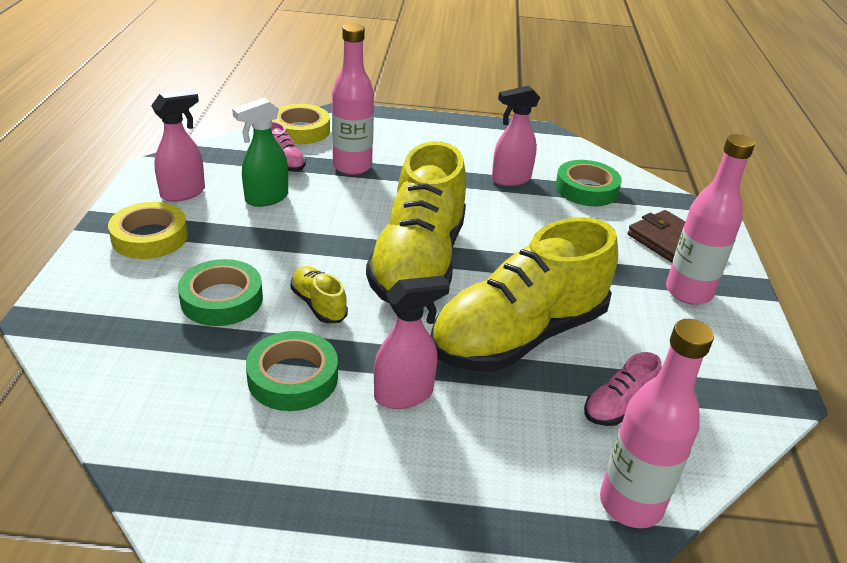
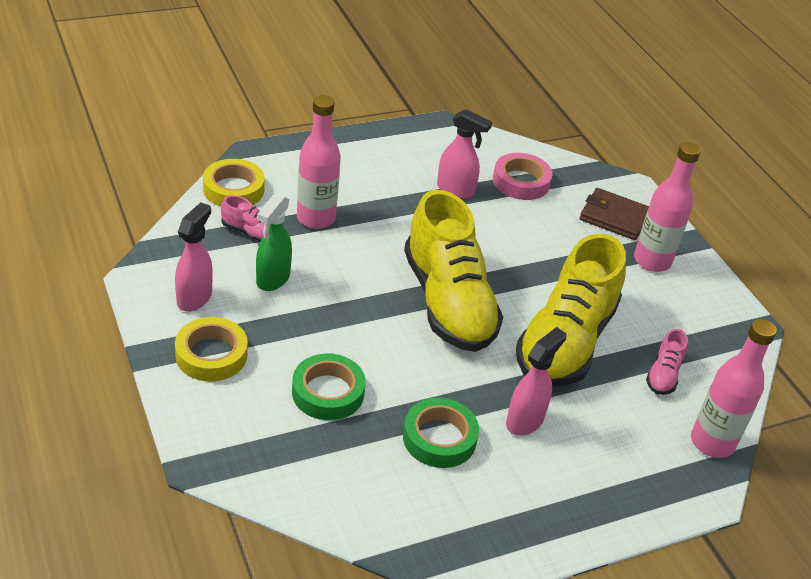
camera: 30 degrees left, 5 degrees up
yellow shoe [290,266,348,323] -> none
pink spray bottle [492,86,540,186] -> pink spray bottle turned 105 degrees counterclockwise [437,109,492,199]
green tape [555,160,622,206] -> pink tape [493,153,552,200]

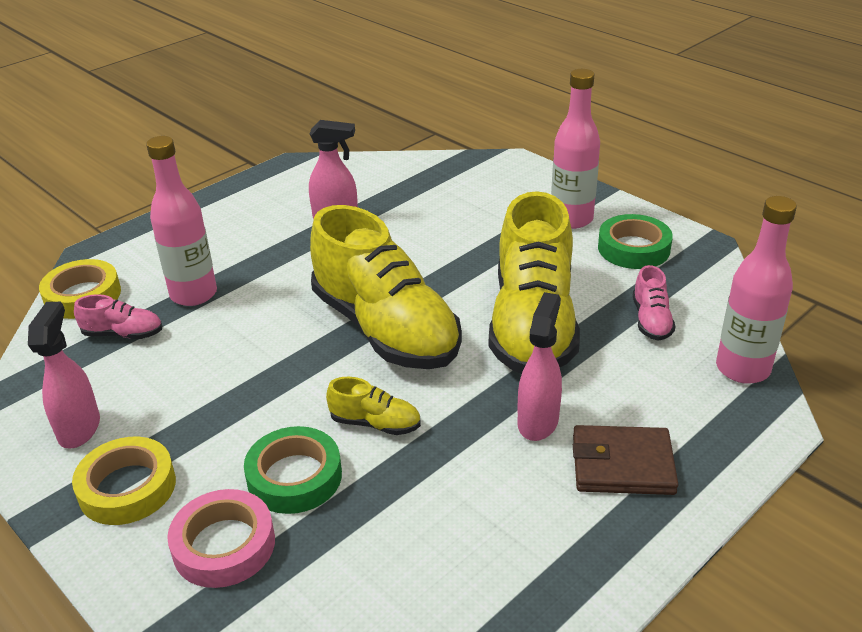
camera: 15 degrees left, 5 degrees down
green spray bottle [256,193,292,291] -> none
green tape [403,398,479,468] -> green tape moved to [598,214,673,269]
pink tape [493,153,552,200] -> pink tape moved to [167,489,275,588]
brown wallet [580,188,649,240] -> brown wallet moved to [573,425,679,495]
none -> yellow shoe [326,377,421,435]

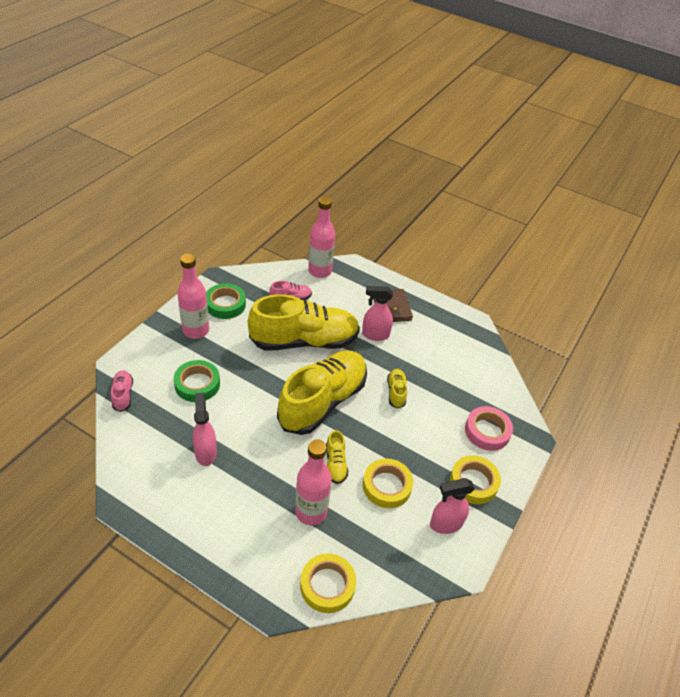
camera: 110 degrees left, 10 degrees up
pink shoe [74,294,162,339] -> pink shoe moved to [111,370,133,412]
green tape [244,426,342,514] -> green tape moved to [174,360,220,402]
none -> yellow shoe [326,430,348,484]
none -> yellow tape [363,458,413,508]

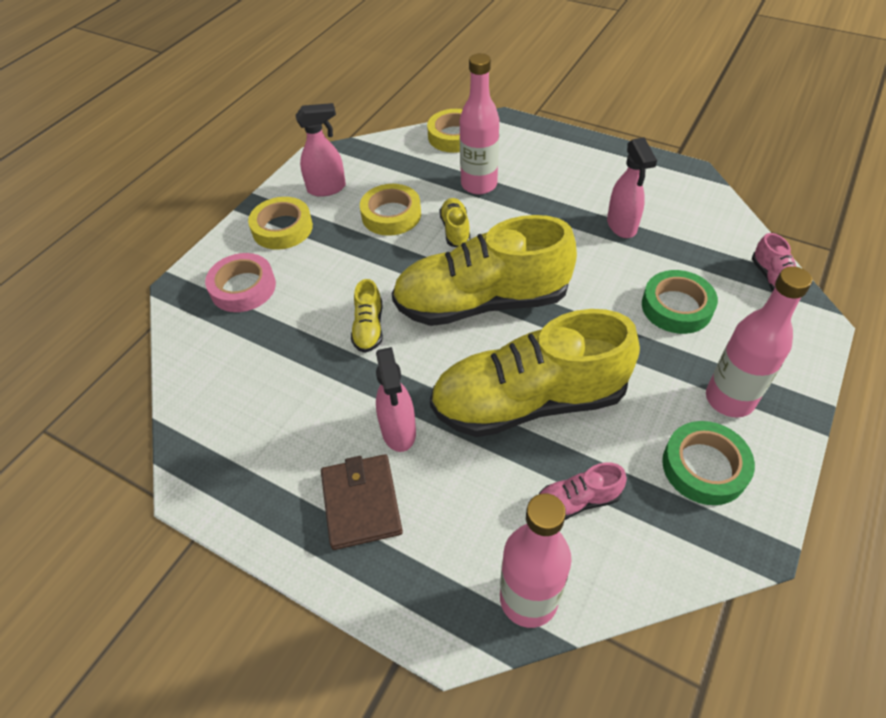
camera: 175 degrees left, 5 degrees up
yellow shoe [277,351,367,435] -> yellow shoe turned 45 degrees clockwise [392,215,577,326]
pink spray bottle [362,286,393,341] -> pink spray bottle turned 75 degrees clockwise [376,347,416,452]

